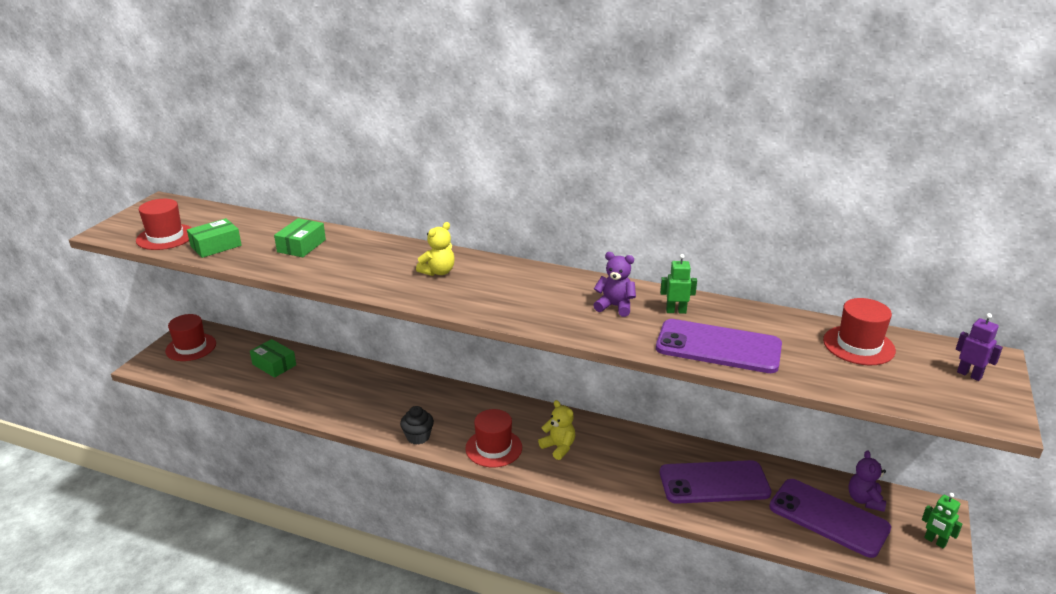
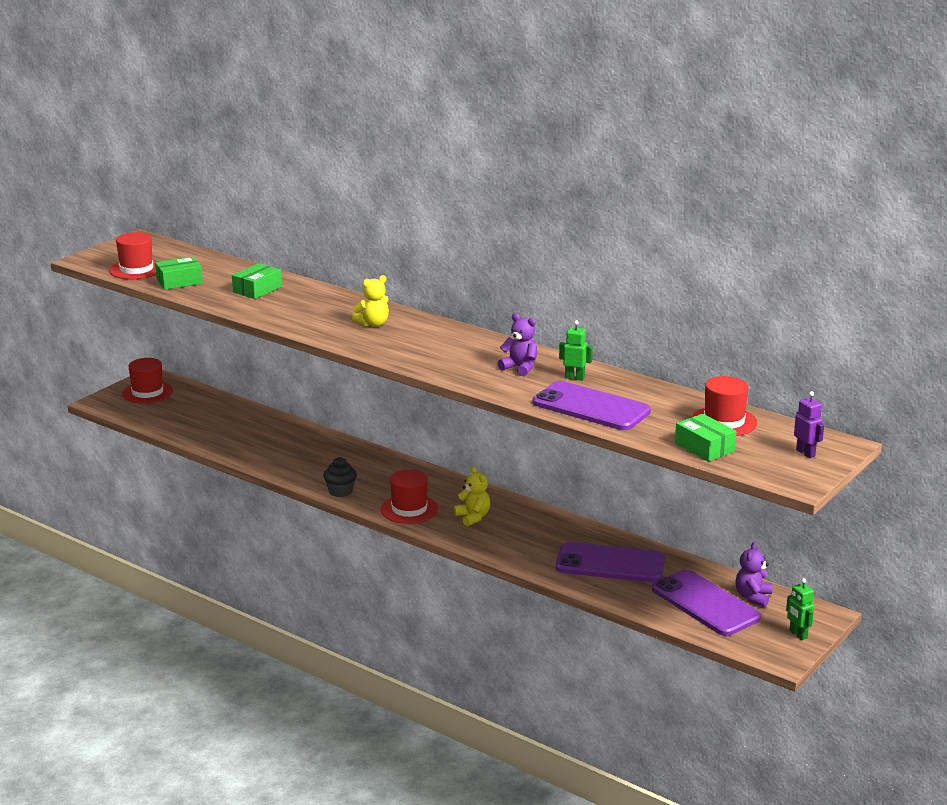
camera: 15 degrees right, 5 degrees down
green box [250,339,296,378] -> green box moved to [675,414,736,461]

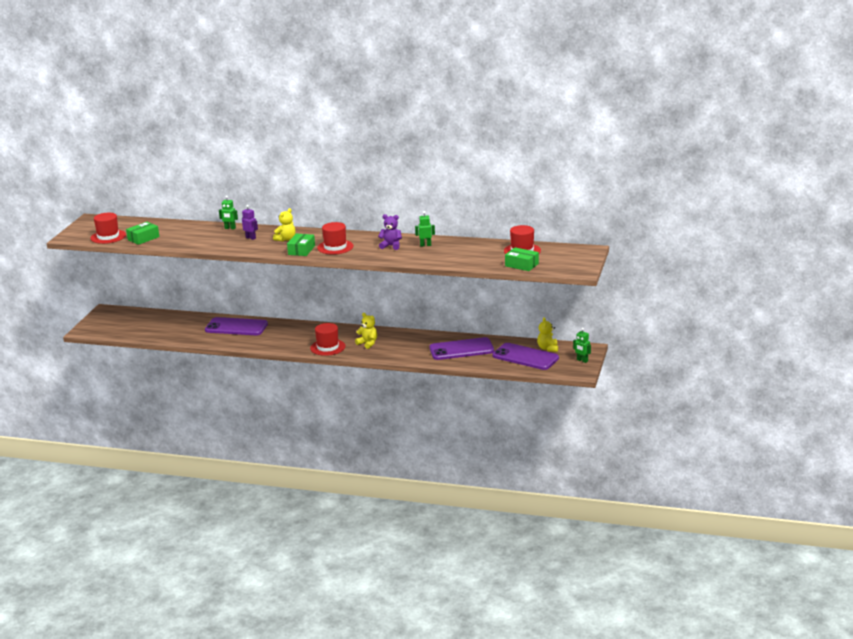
camera: 20 degrees left, 0 degrees up
red hat [122,358,173,404] -> red hat moved to [317,222,354,255]
green box [232,263,282,299] -> green box moved to [287,233,315,256]
black cupcake [323,457,357,497] -> none
purple phone [533,381,651,430] -> purple phone moved to [205,317,268,335]
purple teddy bear [735,542,772,607] -> yellow teddy bear [537,317,558,352]
purple robot [794,391,824,458] -> purple robot moved to [242,205,258,240]
none -> green robot [219,196,238,229]

